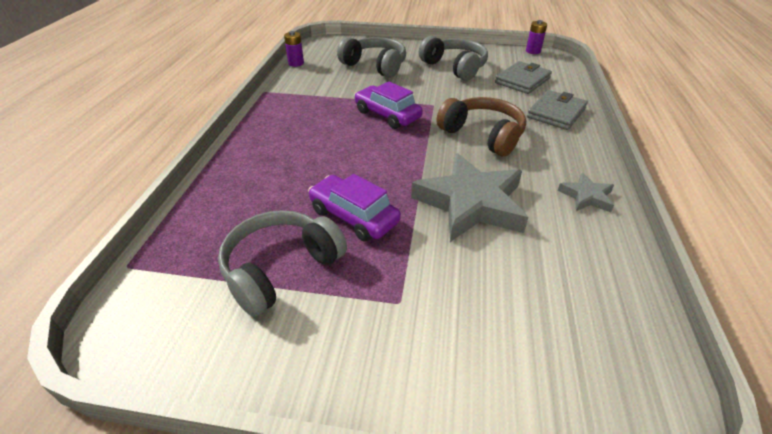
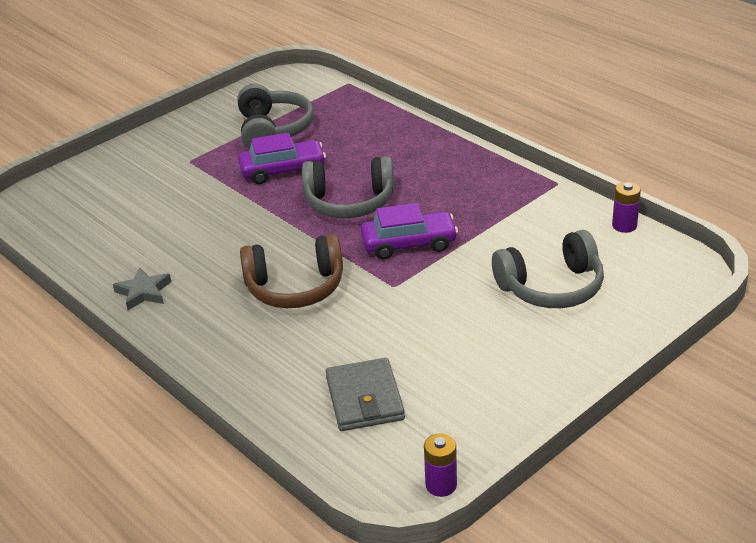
camera: 130 degrees right, 5 degrees down
grey star [411,153,529,242] -> none
grey headphones [419,36,488,81] -> grey headphones moved to [302,156,394,218]
grey wallet [527,90,588,130] -> none

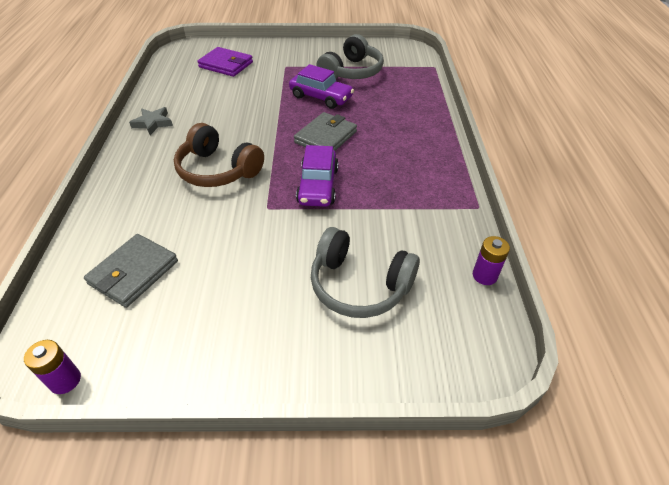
camera: 40 degrees right, 10 degrees up
grey headphones [302,156,394,218] -> grey wallet [294,112,357,151]
purple car [361,203,458,259] -> purple car turned 60 degrees clockwise [296,145,338,207]
none -> purple wallet [197,47,253,77]

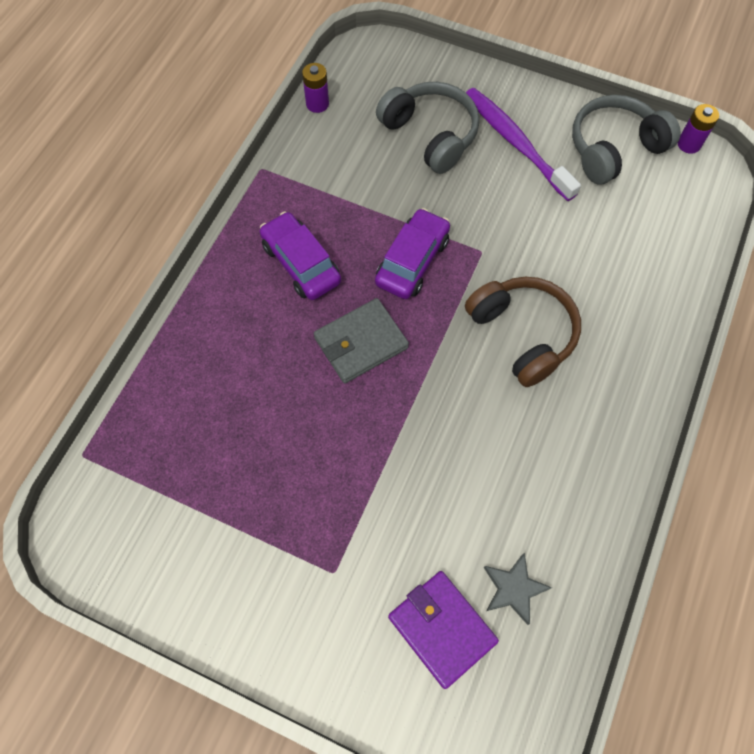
camera: 155 degrees left, 20 degrees up
grey wallet [84,234,178,308] -> none
grey star [129,107,173,135] -> grey star moved to [484,552,552,625]
purple car [289,64,354,109] -> purple car moved to [260,211,341,300]
grey headphones [316,34,384,79] -> grey headphones moved to [572,95,681,185]
none -> purple toothbrush [466,88,581,201]

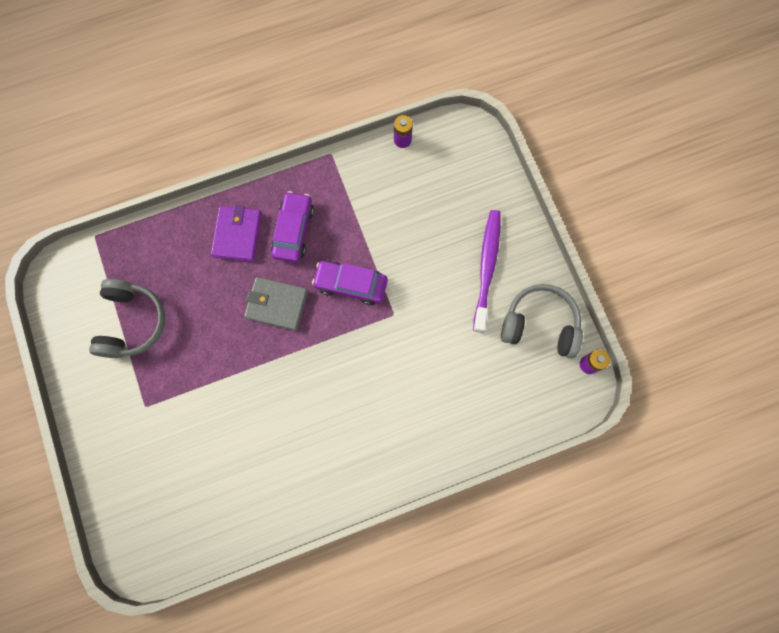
camera: 45 degrees right, 10 degrees up
purple car [375,208,450,299] -> purple car turned 150 degrees counterclockwise [312,261,388,305]
grey headphones [376,82,479,174] -> grey headphones moved to [89,279,165,358]
purple wallet [388,571,499,689] -> purple wallet moved to [211,205,262,262]
brown headphones [465,277,581,387] -> none
grey star [484,552,552,625] -> none

